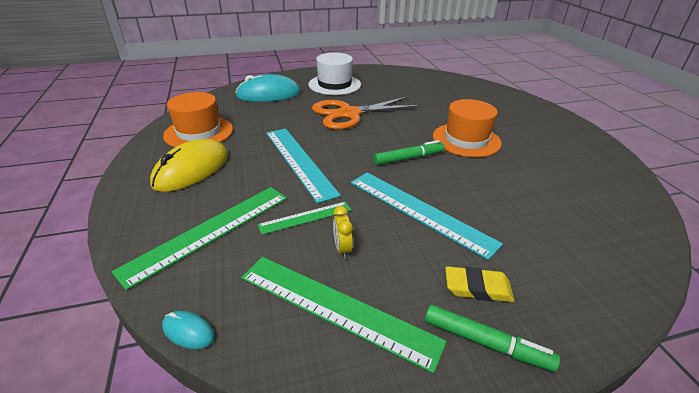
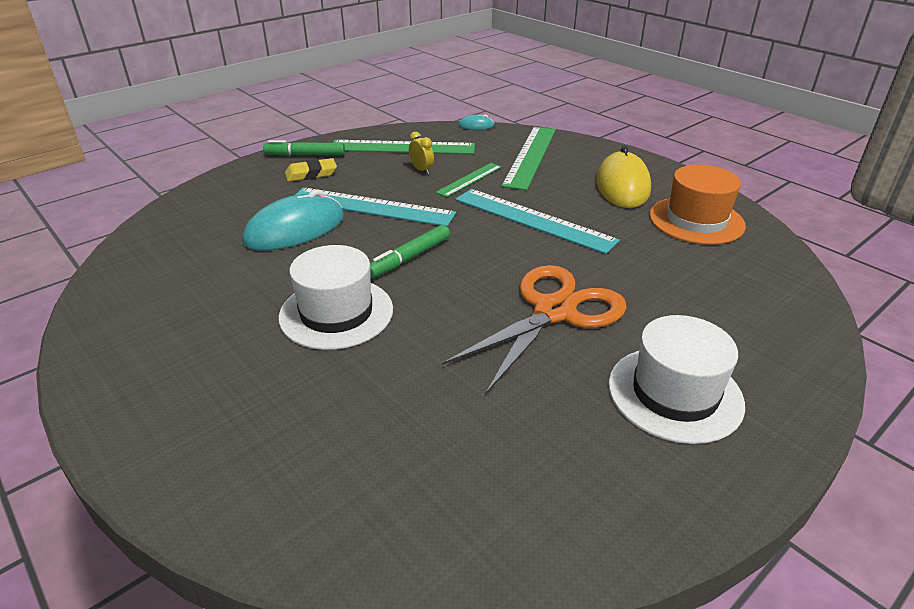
camera: 155 degrees right, 0 degrees up
turquoise mouse [235,74,301,102] -> turquoise mouse moved to [242,189,344,251]
orange hat [433,99,502,157] -> white hat [278,245,393,350]

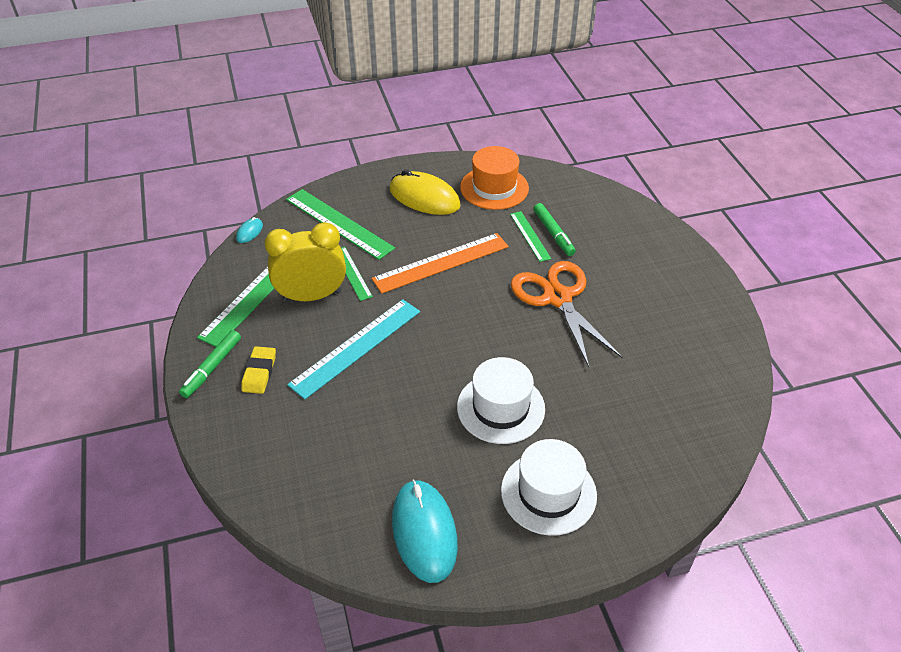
camera: 65 degrees left, 10 degrees up
turquoise mouse [242,189,344,251] -> turquoise mouse moved to [392,479,458,583]
green marker [370,225,450,278] -> green marker moved to [533,203,576,256]
yellow clock [409,132,434,174] -> yellow clock [264,222,346,302], size x2.45
turquoise ruler [455,189,620,254] -> orange ruler [372,233,509,294]
white hat [608,315,745,444] -> white hat moved to [501,439,597,536]
none -> green ruler [510,211,551,262]

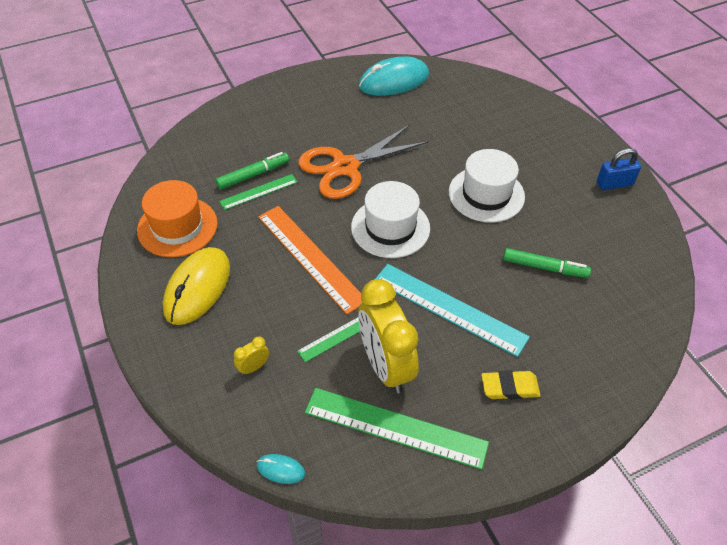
camera: 100 degrees left, 5 degrees up
green marker [179,330,241,398] -> green marker moved to [503,248,591,278]
green ruler [286,189,395,260] -> yellow clock [234,336,269,375]
turquoise mouse [392,479,458,583] -> turquoise mouse moved to [359,56,429,96]
white hat [501,439,597,536] -> white hat moved to [351,181,430,258]
none -> blue padlock [597,148,641,190]

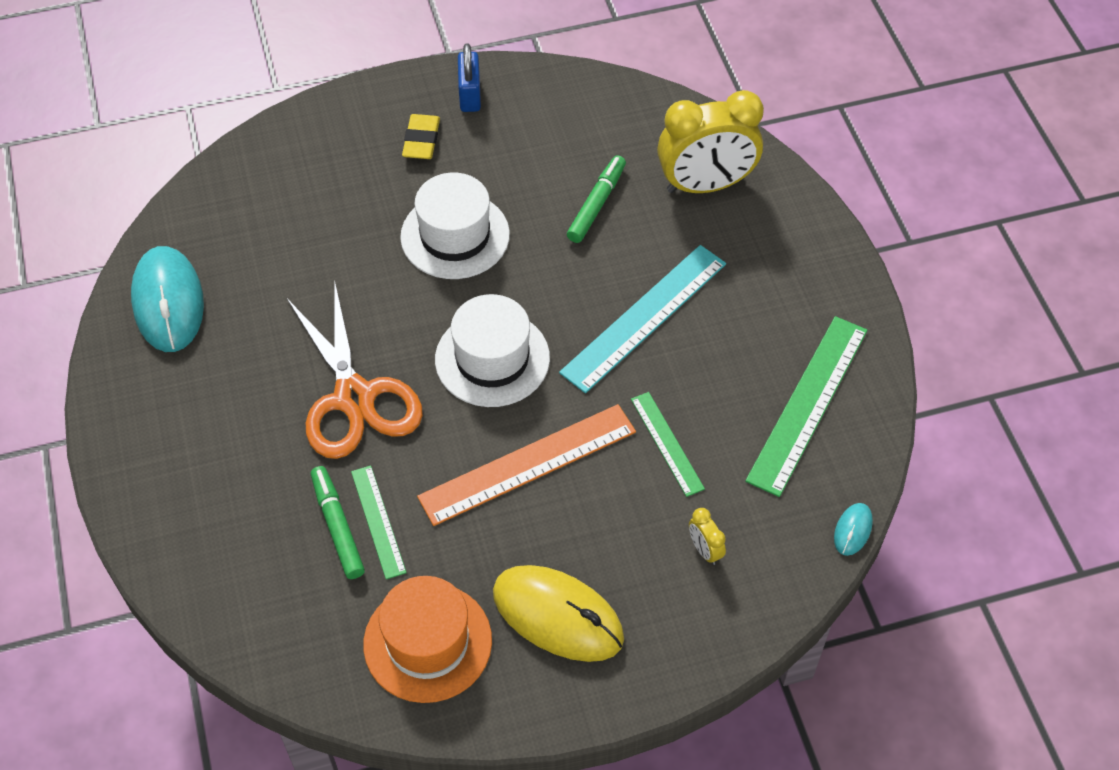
camera: 80 degrees left, 5 degrees up
yellow clock [358,279,419,393] -> yellow clock moved to [657,90,764,193]
yellow eraser [482,370,541,399] -> yellow eraser moved to [402,114,440,159]

